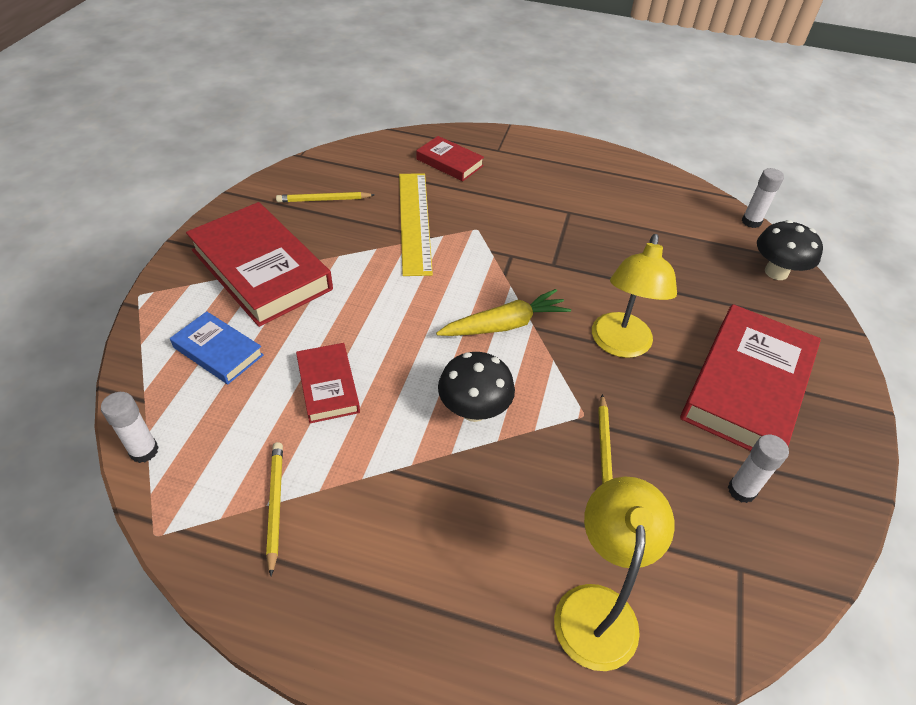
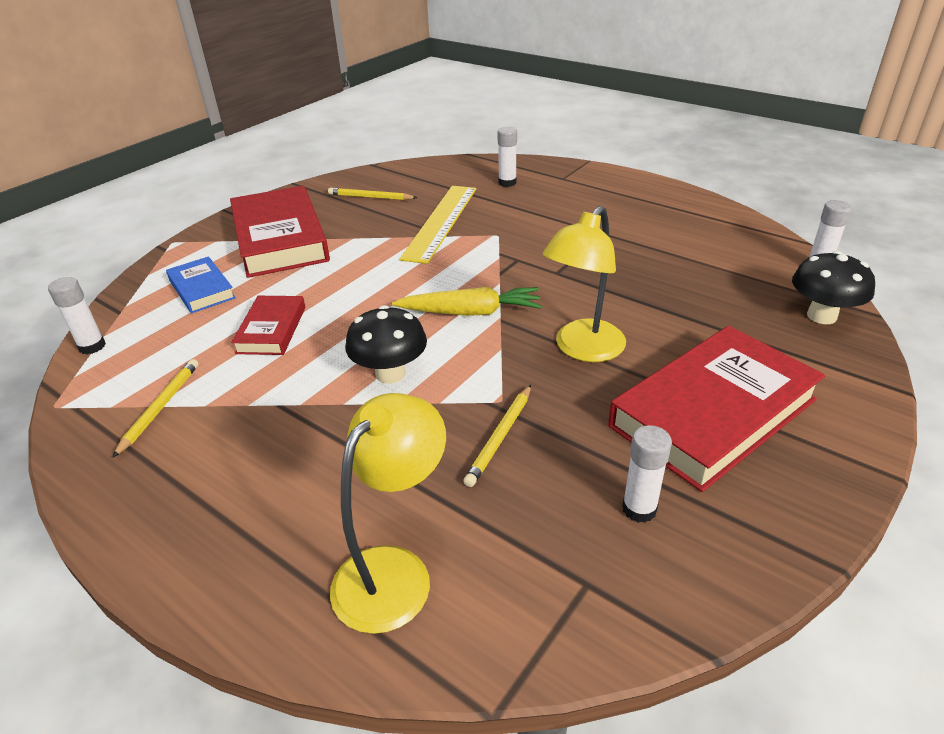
camera: 25 degrees right, 10 degrees down
red book [416,136,484,181] -> white glue stick [498,127,517,187]

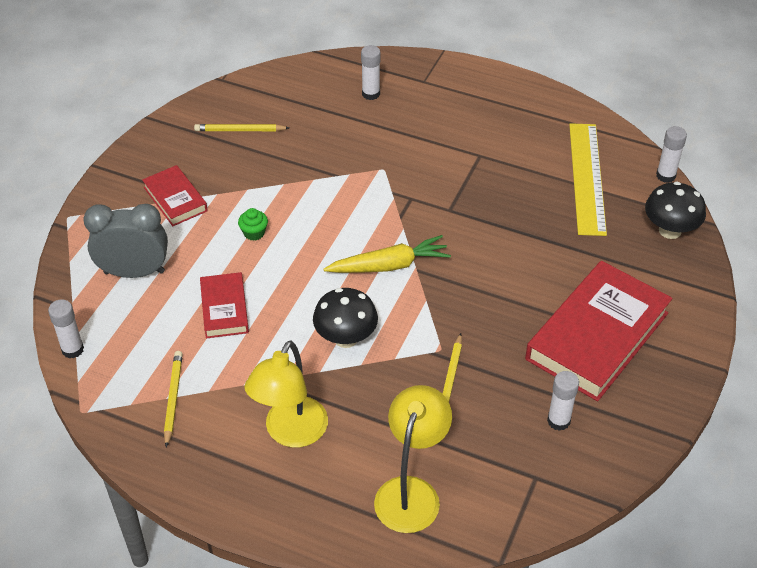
camera: 15 degrees left, 10 degrees up
blue book [166,256,236,313] -> grey clock [84,204,168,278]
red book [230,186,330,278] -> red book [142,165,208,226], size x0.52
yellow ruler [399,186,476,264] -> yellow ruler moved to [569,123,607,236]
yellow lamp [543,206,626,362] -> yellow lamp moved to [244,340,328,447]
none -> green cupcake [238,208,268,241]

